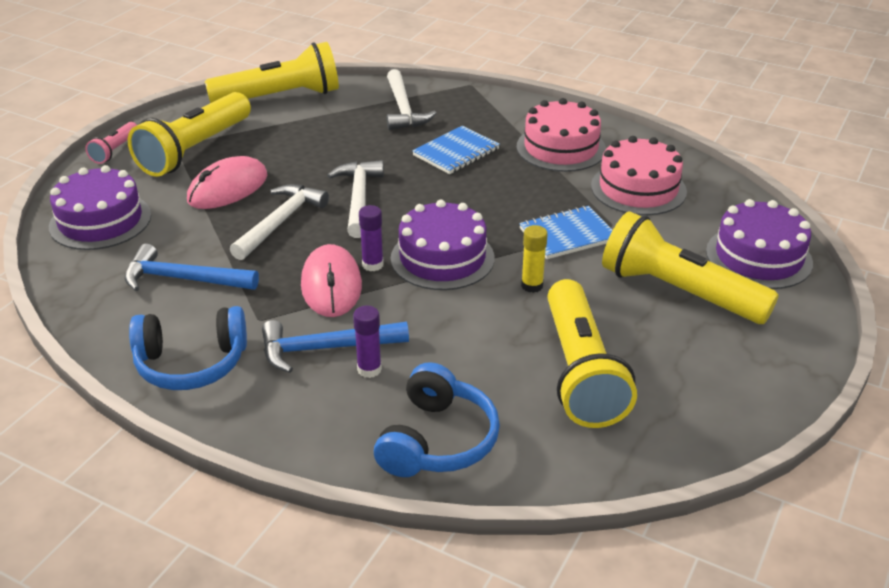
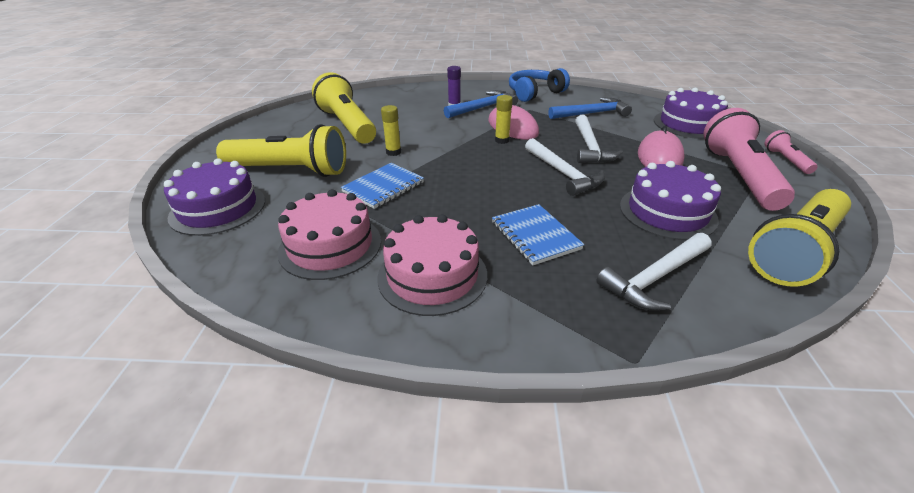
camera: 155 degrees right, 0 degrees up
yellow flashlight [128,92,251,177] -> pink flashlight [704,108,795,211]
purple glue stick [359,205,384,271] -> yellow glue stick [495,95,513,144]
blue headphones [374,362,500,477] -> none
white hammer [387,69,436,130] -> white hammer turned 90 degrees counterclockwise [596,233,712,310]
purple cake [391,200,495,290] -> purple cake moved to [620,161,721,240]
blue notebook [412,126,500,174] -> blue notebook turned 45 degrees counterclockwise [492,204,584,265]

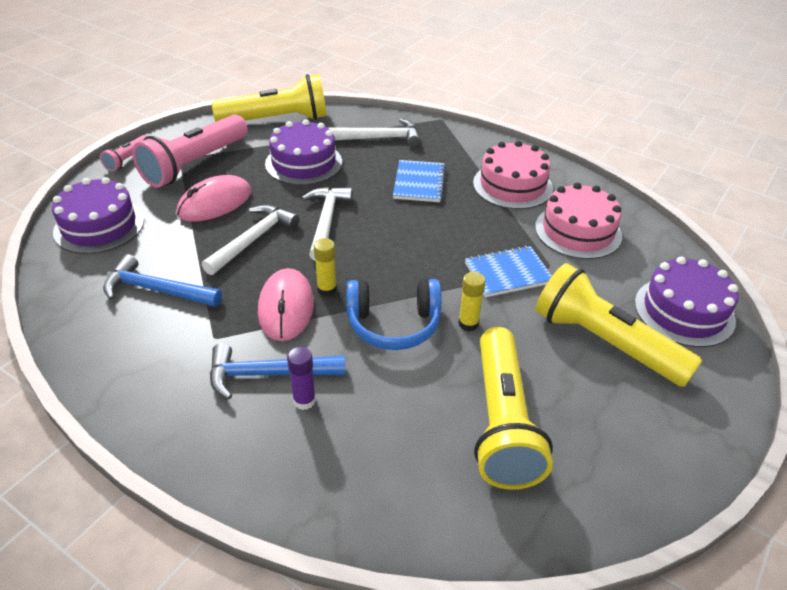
camera: 150 degrees left, 5 degrees up
blue headphones [509,68,570,102] -> blue headphones moved to [346,279,442,350]

